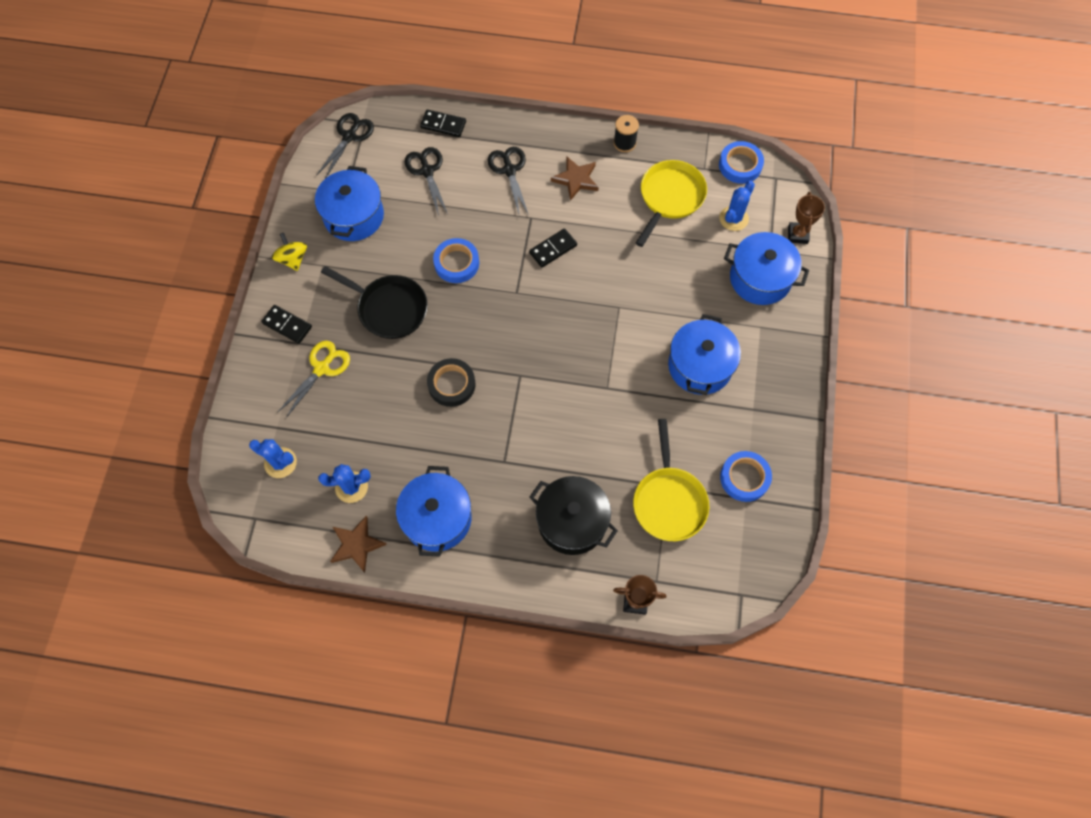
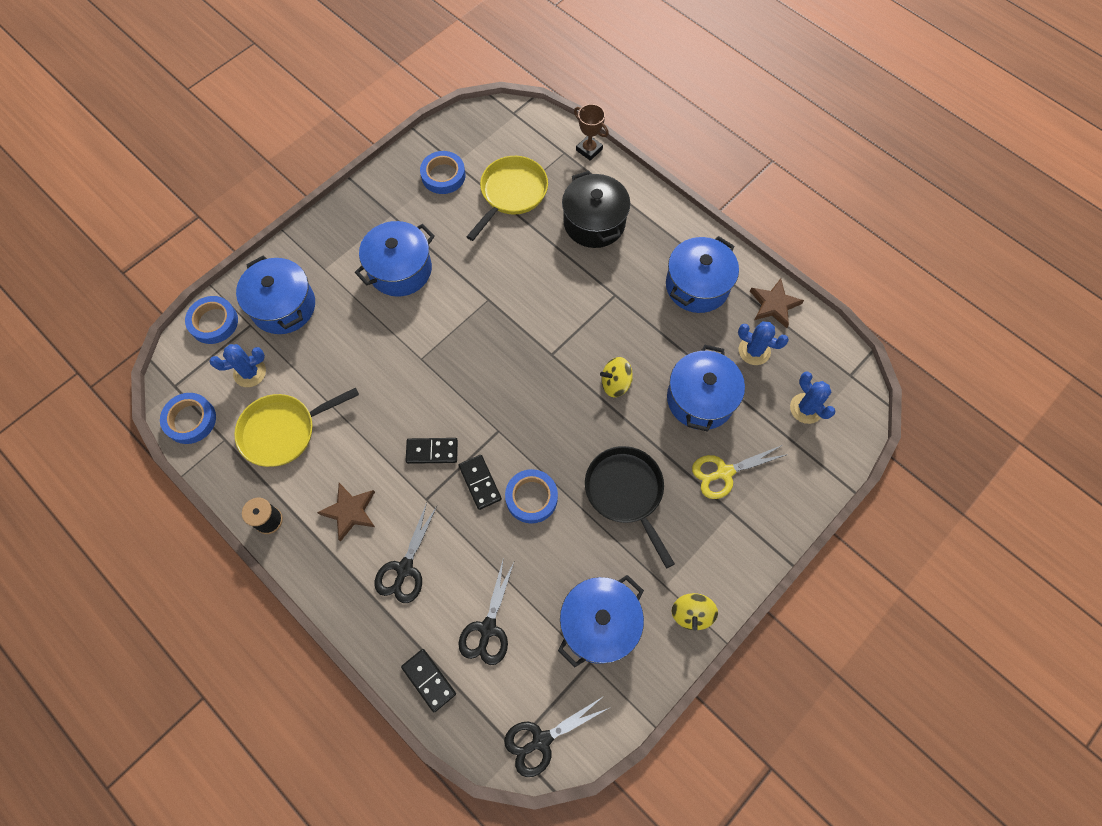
camera: 145 degrees left, 0 degrees up
black domino [261,305,312,344] -> black domino moved to [459,455,502,510]
black tape [427,358,476,407] -> yellow spinning top [600,357,633,397]
brown trophy [788,192,825,244] -> blue tape [185,296,238,344]
none -> blue pot [667,345,745,432]

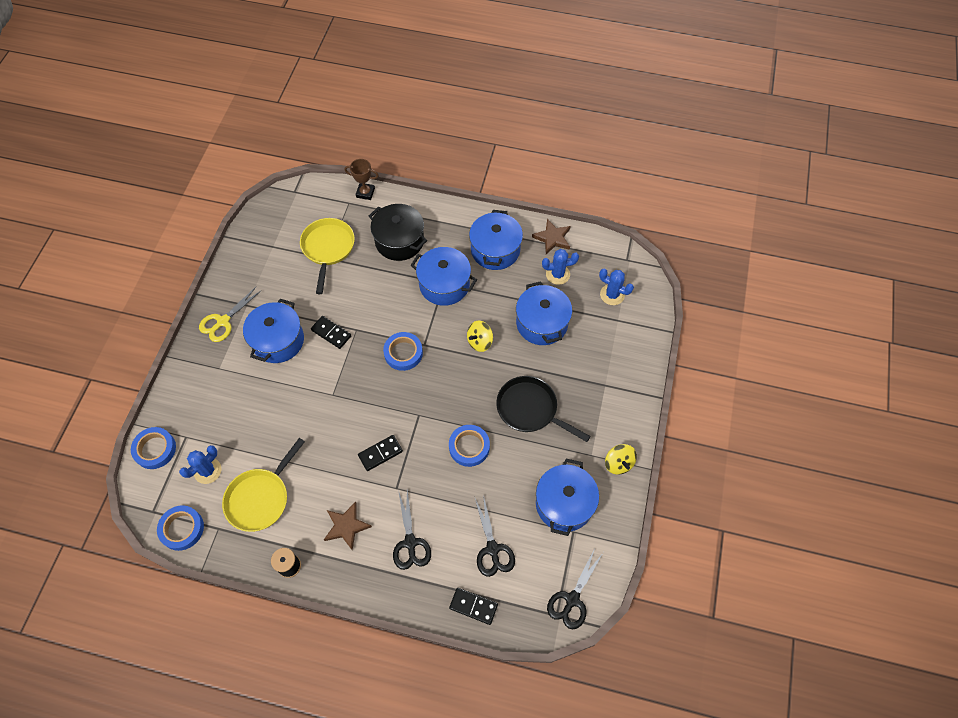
camera: 30 degrees left, 5 degrees down
blue pot [236,255,315,334] -> blue pot moved to [411,247,477,306]
blue tape [420,151,466,194] -> blue tape moved to [383,332,423,371]
black domino [459,455,502,510] -> black domino moved to [311,316,351,349]
yellow scissors [692,445,788,499] -> yellow scissors moved to [199,287,262,342]

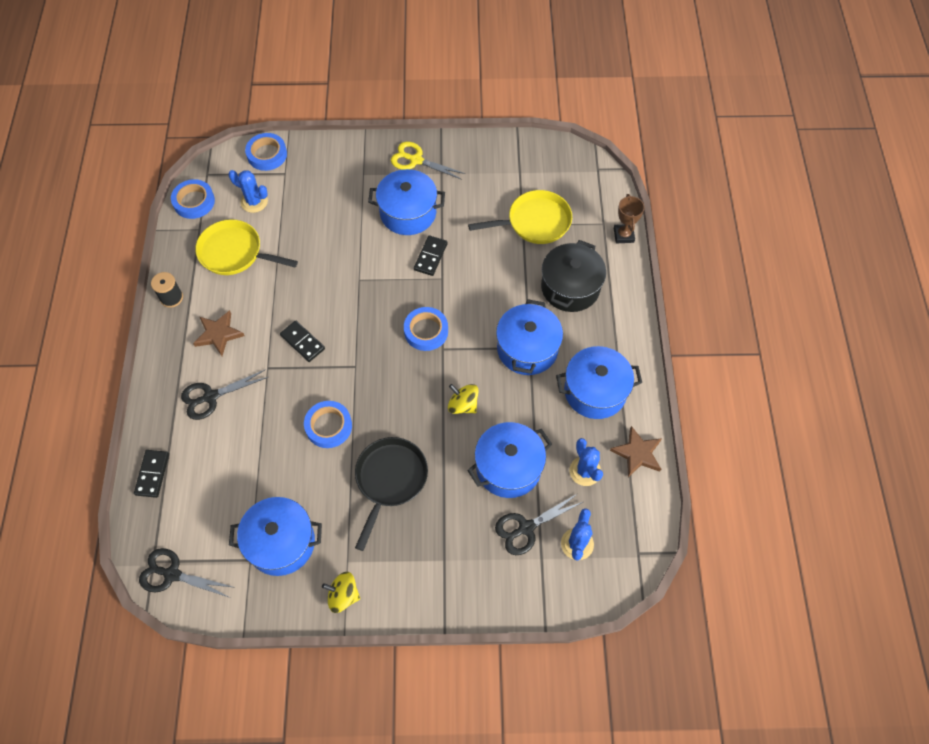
camera: 75 degrees right, 0 degrees up
black scissors [475,495,515,577] -> black scissors moved to [495,494,583,555]
yellow spinning top [605,444,637,475] -> yellow spinning top turned 45 degrees clockwise [322,572,360,613]

